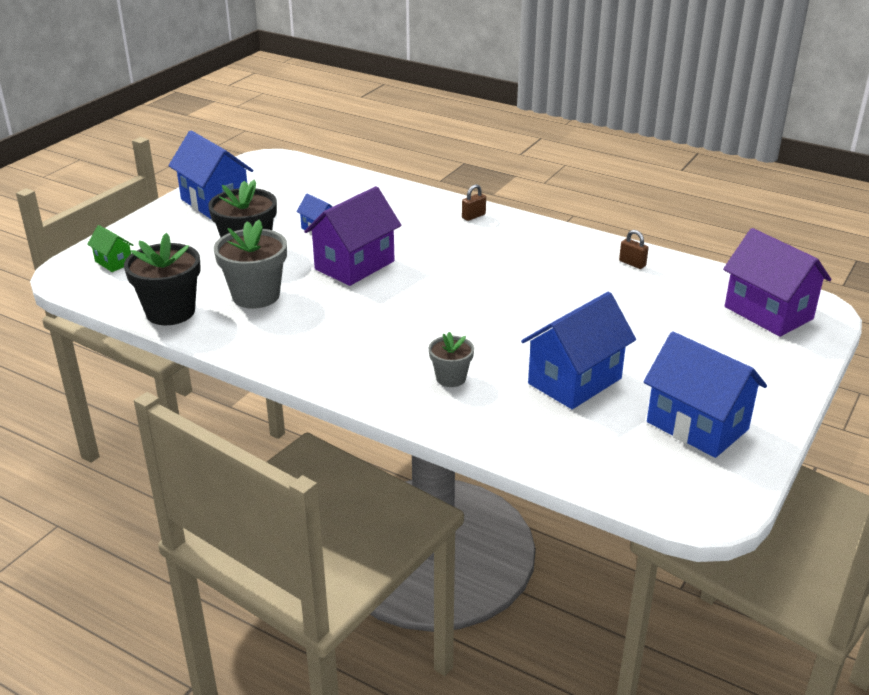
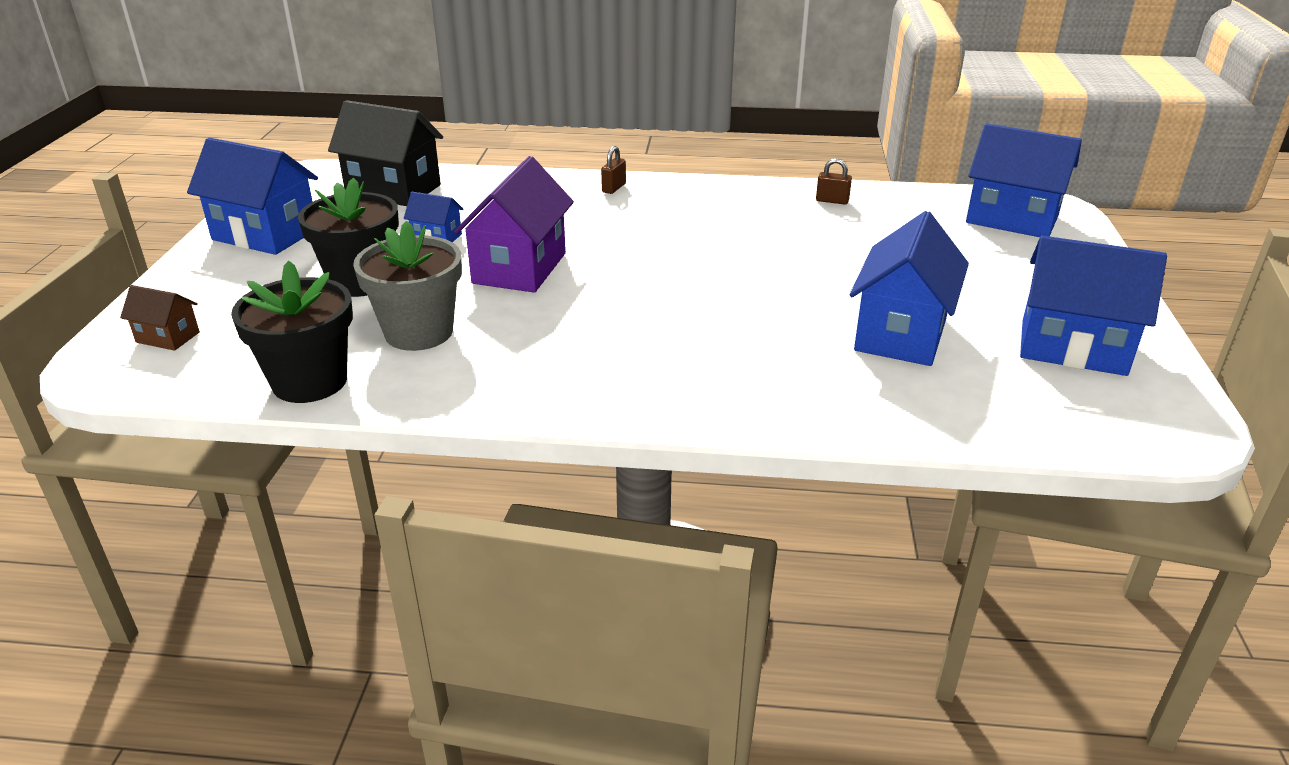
camera: 25 degrees left, 0 degrees up
green house [87,225,134,272] -> brown house [120,285,200,351]
grey flower pot [429,332,474,387] -> none
purple house [723,228,832,337] -> blue house [966,123,1082,237]
none -> black house [328,100,443,206]

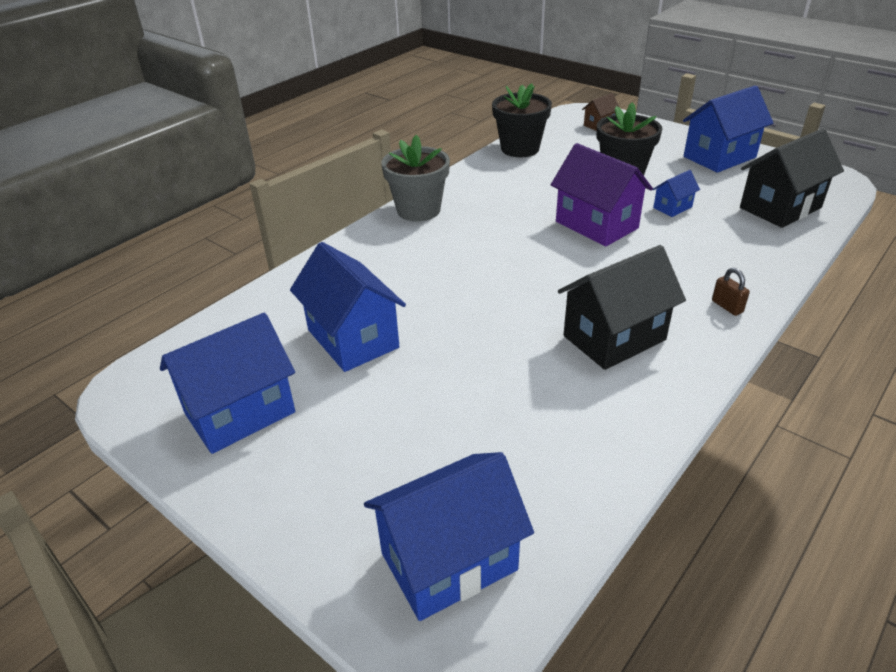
camera: 125 degrees right, 5 degrees up
grey flower pot [353,221,462,351] -> grey flower pot moved to [381,135,450,222]
brown padlock [816,158,852,205] -> none
none -> black house [558,245,686,370]

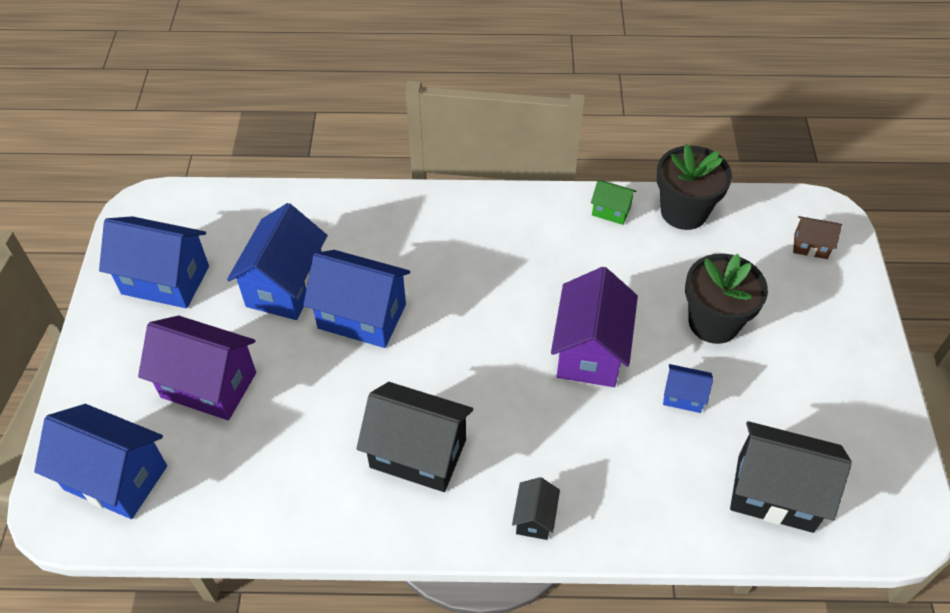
camera: 50 degrees right, 15 degrees up
grey flower pot [381,135,450,222] -> none
blue house [683,85,773,173] -> blue house moved to [303,250,410,348]
brown padlock [712,268,750,316] -> black house [512,477,560,540]
none -> purple house [138,316,256,420]
none -> green house [591,180,636,225]

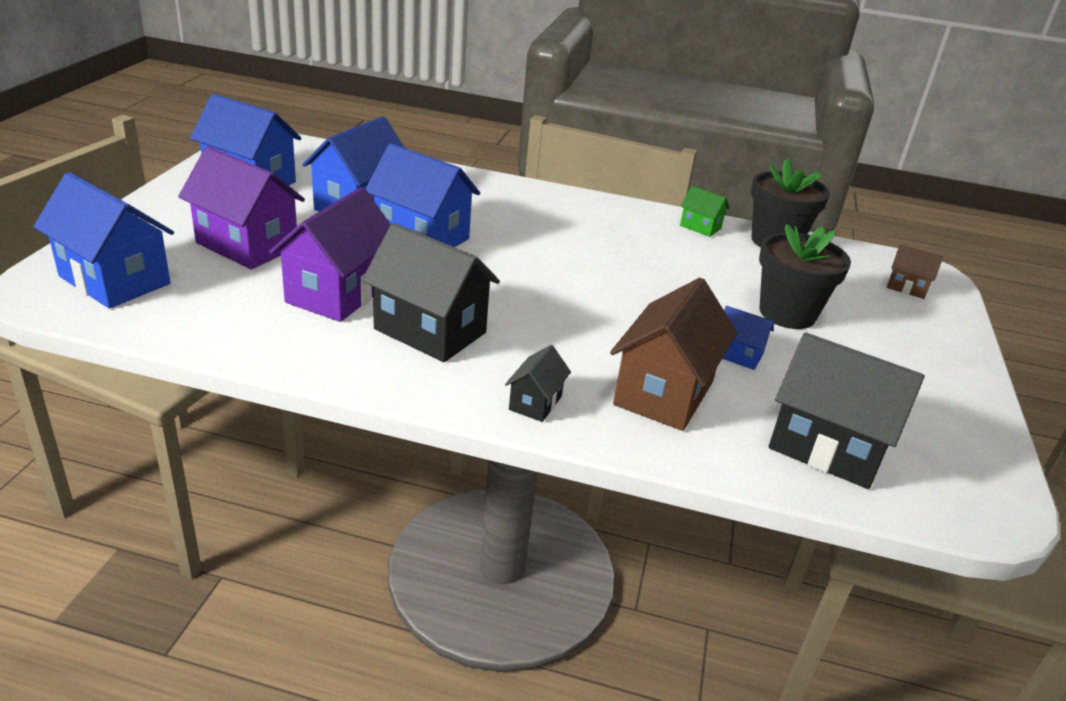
camera: 10 degrees right, 20 degrees down
purple house [551,267,638,387] -> purple house moved to [269,187,391,322]
none -> brown house [610,278,737,431]

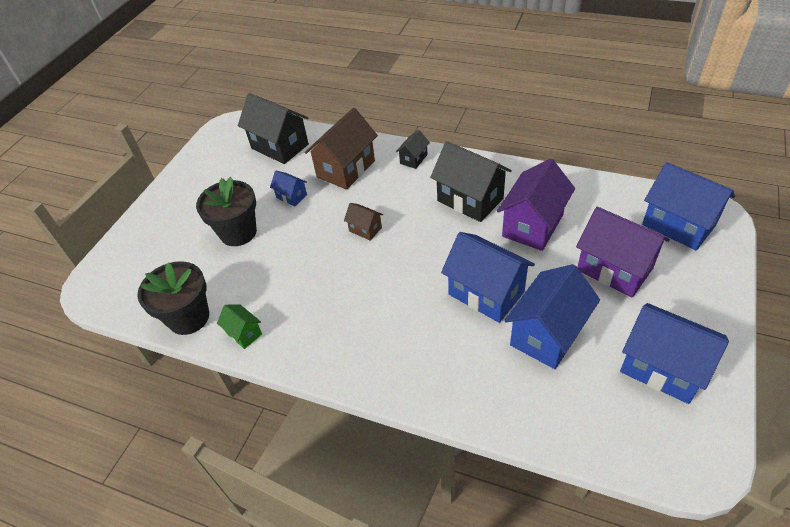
camera: 165 degrees left, 15 degrees up
brown house [887,245,943,299] -> brown house moved to [344,203,383,241]

